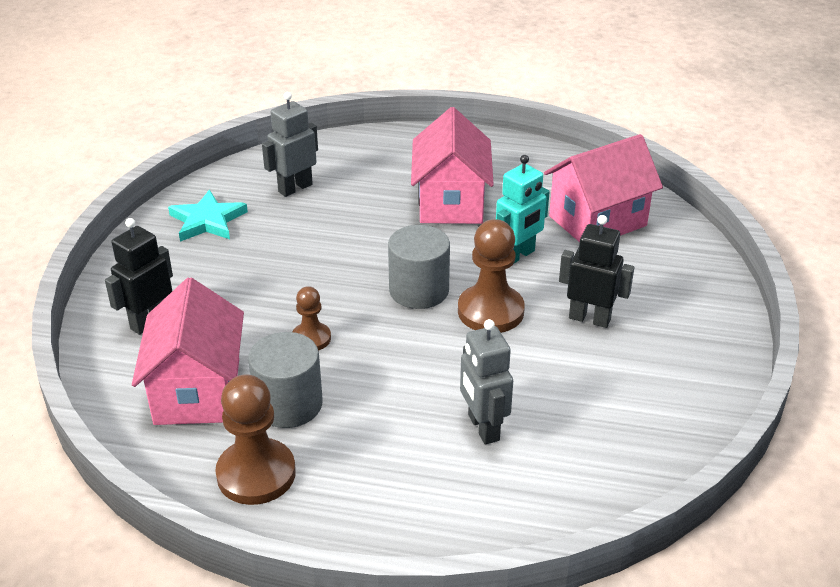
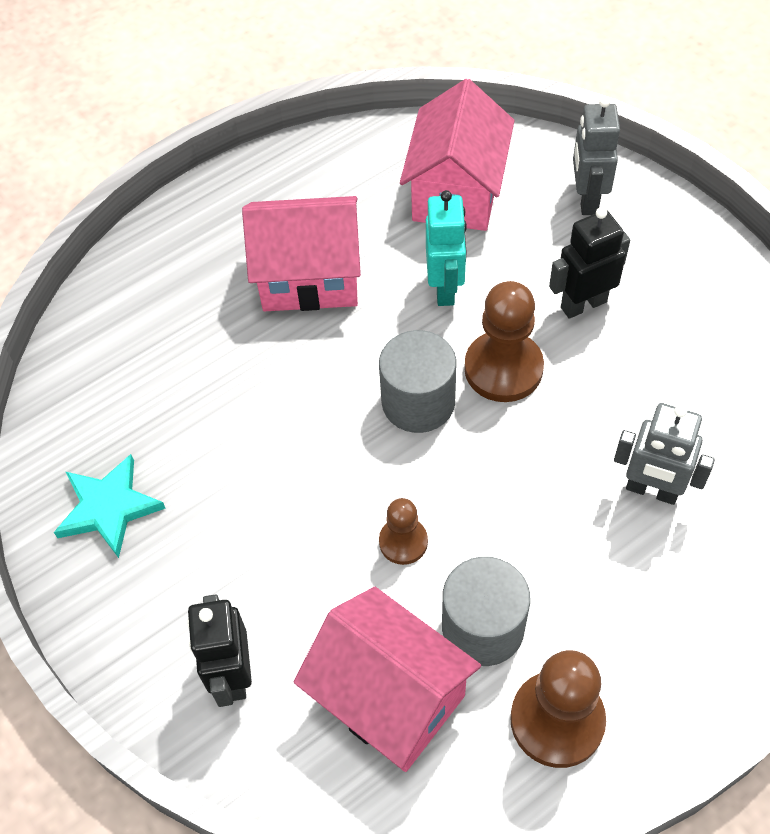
camera: 45 degrees left, 20 degrees up
grey robot [262,92,318,197] -> grey robot moved to [573,96,620,215]
pink house [411,107,494,224] -> pink house turned 45 degrees counterclockwise [242,196,361,311]

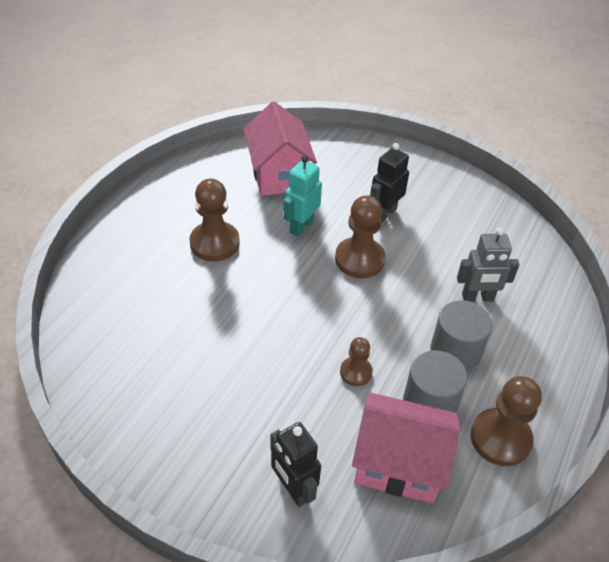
camera: 30 degrees left, 10 degrees down
turquoise star [54,454,166,558] -> none
pink house [242,196,361,311] -> brown pawn [189,178,240,261]
grey cylinder [379,330,457,433] -> grey cylinder moved to [430,300,492,371]
turquoise robot [426,190,467,306] -> turquoise robot turned 120 degrees counterclockwise [283,155,322,237]
grey robot [573,96,620,215] -> none

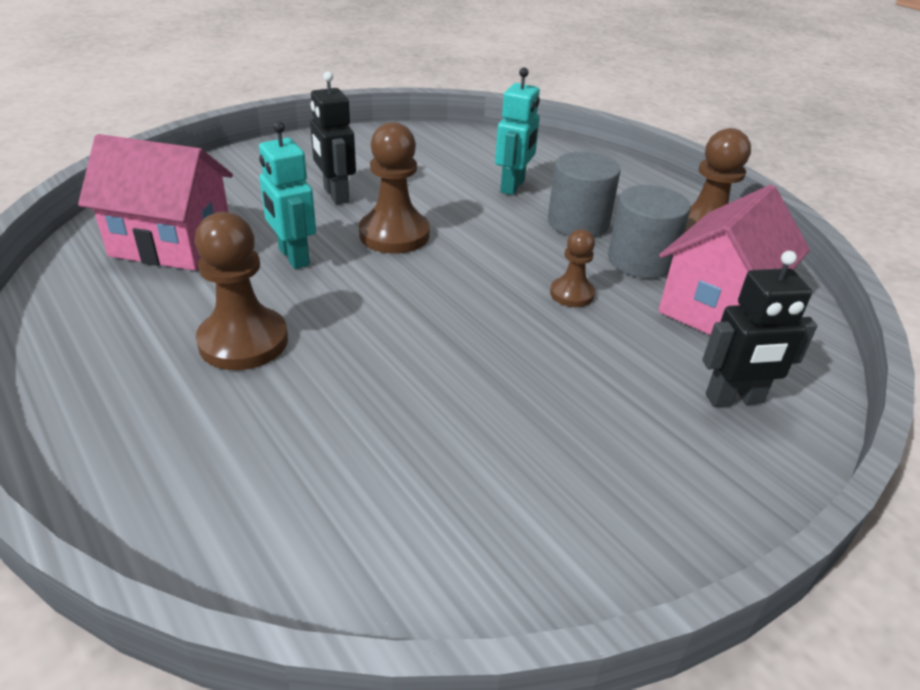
camera: 65 degrees left, 10 degrees down
grey robot [457,228,520,302] -> turquoise robot [495,67,540,195]

